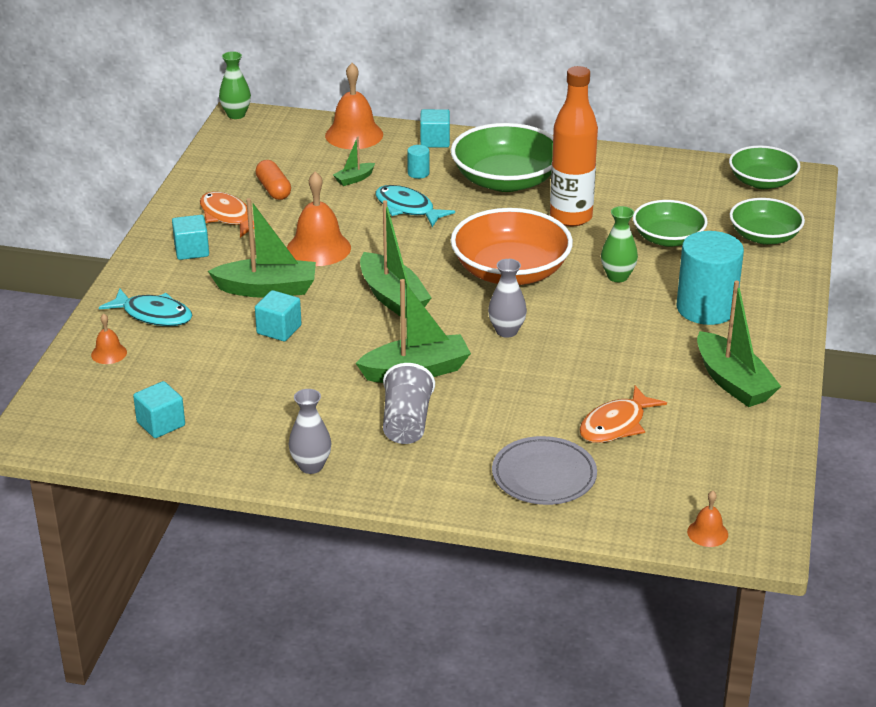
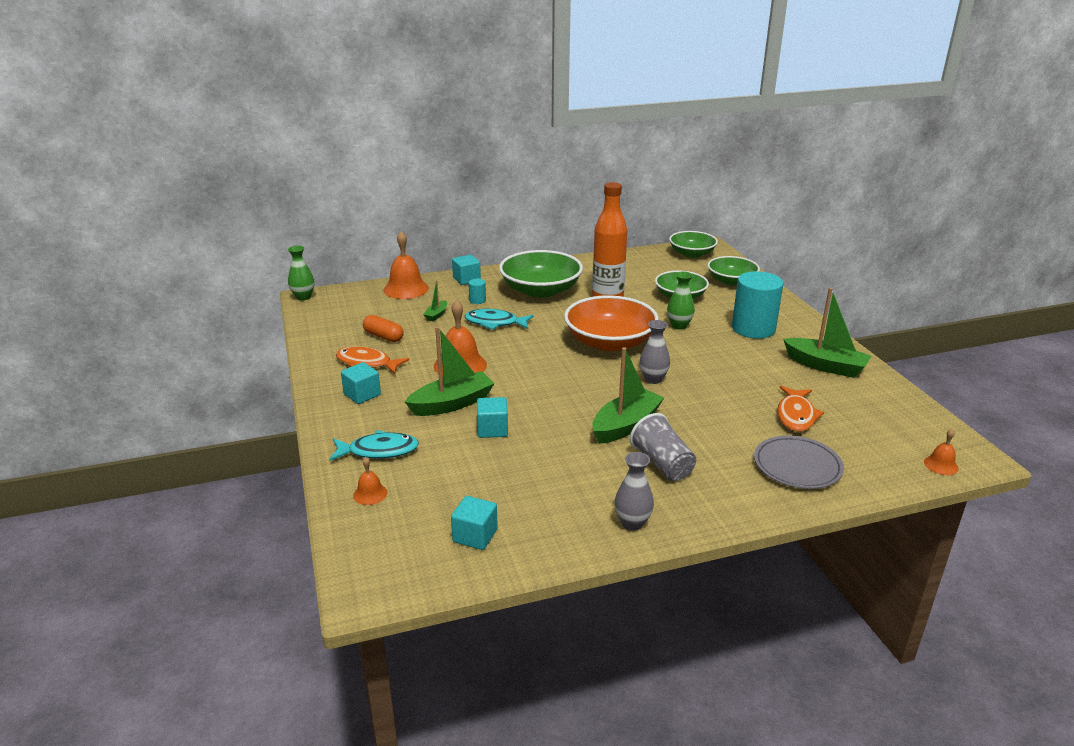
camera: 30 degrees left, 5 degrees down
green boat [360,200,432,318] -> none

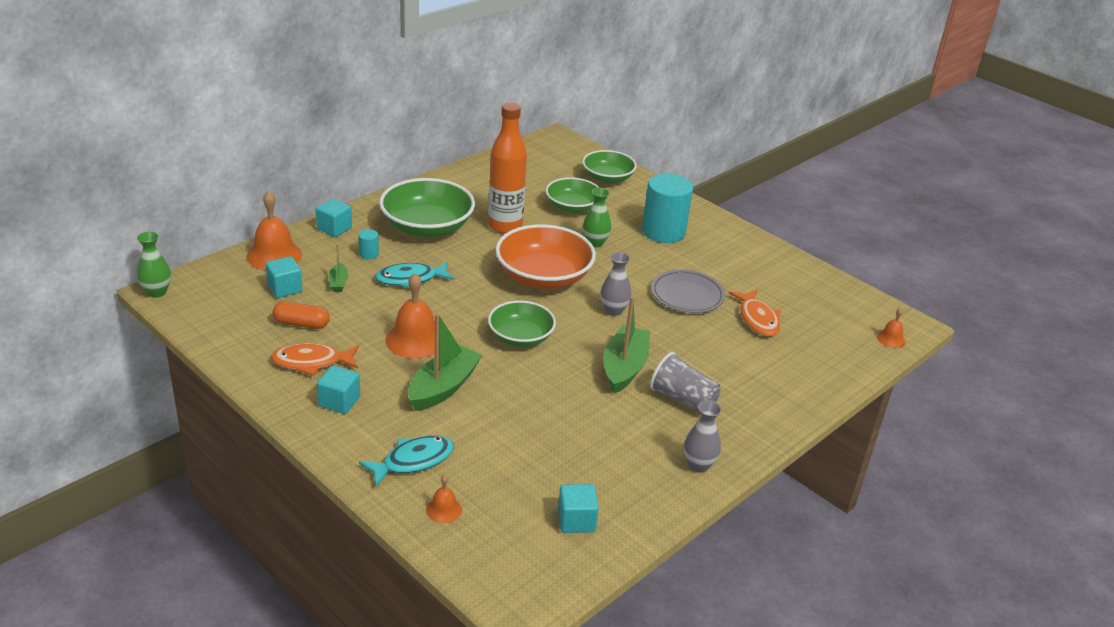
camera: 30 degrees left, 5 degrees up
turquoise cube [477,397,508,438] -> turquoise cube moved to [265,256,303,298]
green bowl [669,231,718,258] -> green bowl moved to [488,301,556,347]
grey plate [754,435,844,489] -> grey plate moved to [651,270,725,313]
green boat [783,288,871,378] -> none

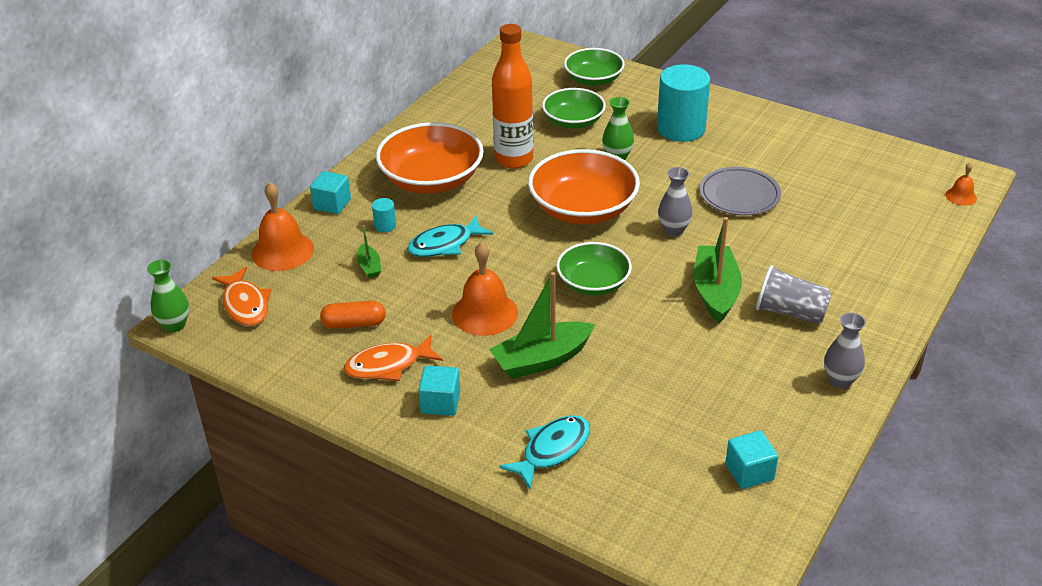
camera: 10 degrees left, 5 degrees up
turquoise cube [265,256,303,298] -> none
green bowl [379,178,475,237] -> orange bowl [376,122,484,194]
green boat [408,313,483,411] -> green boat turned 135 degrees counterclockwise [489,272,595,379]
orange bell [426,474,462,523] -> none
orange fish [729,289,781,336] -> orange fish moved to [212,267,271,326]

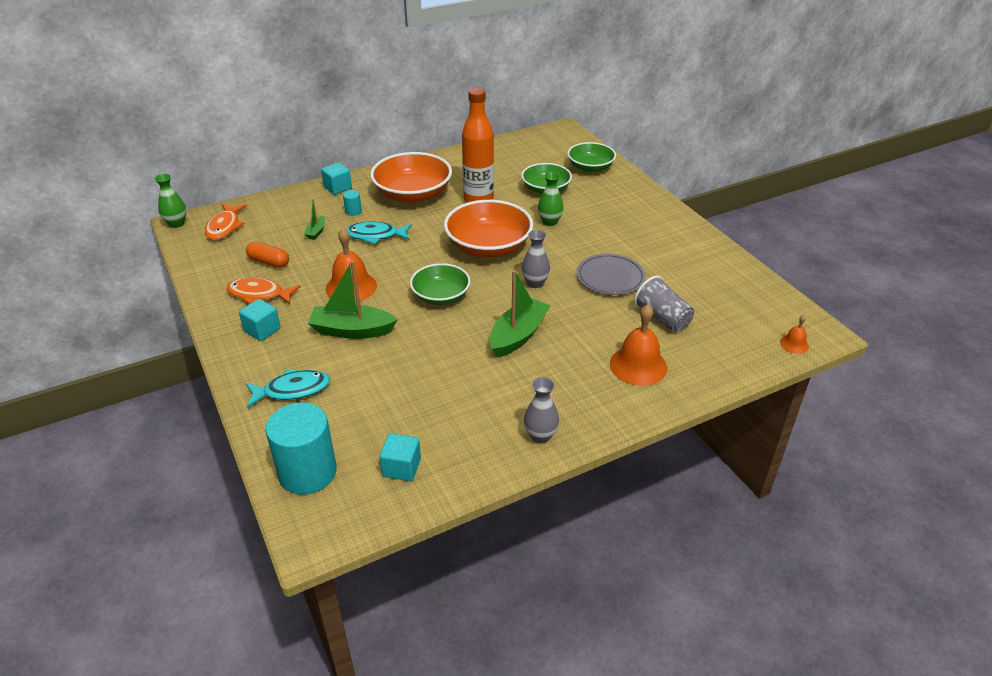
camera: 30 degrees right, 0 degrees up
orange bell [252,182,314,271] -> orange bell moved to [610,304,667,386]
turquoise cylinder [657,64,710,142] -> turquoise cylinder moved to [266,402,337,495]
grey cup [756,265,832,324] -> grey cup moved to [634,276,694,332]

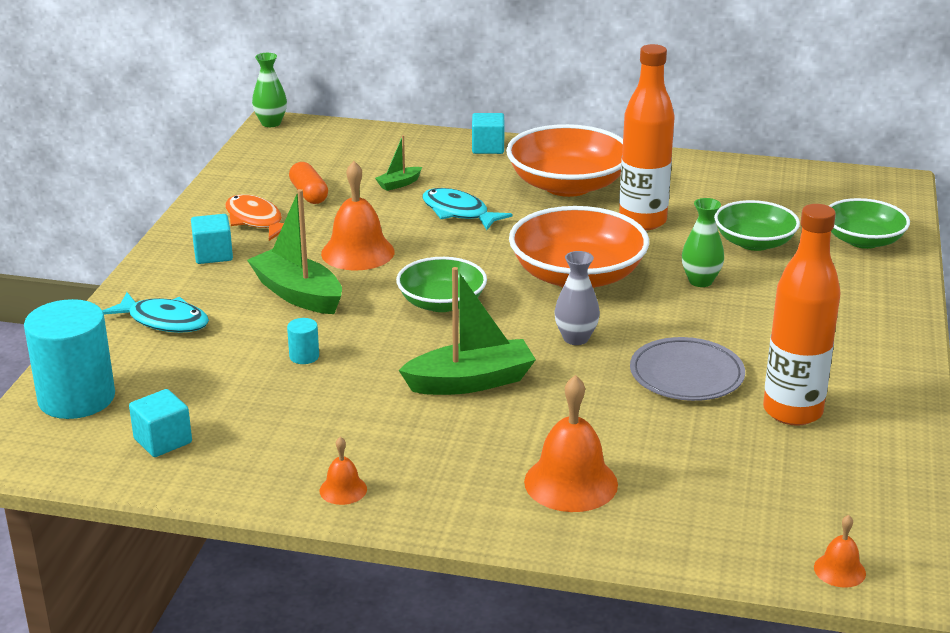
camera: 40 degrees right, 10 degrees down
orange fish [205,204,247,240] -> none
turquoise cylinder [343,190,362,216] -> turquoise cylinder moved to [287,318,319,364]
grey vase [524,377,559,443] -> orange bell [319,437,367,505]
grey cup [634,276,694,332] -> none
none -> orange bottle [763,204,841,426]

